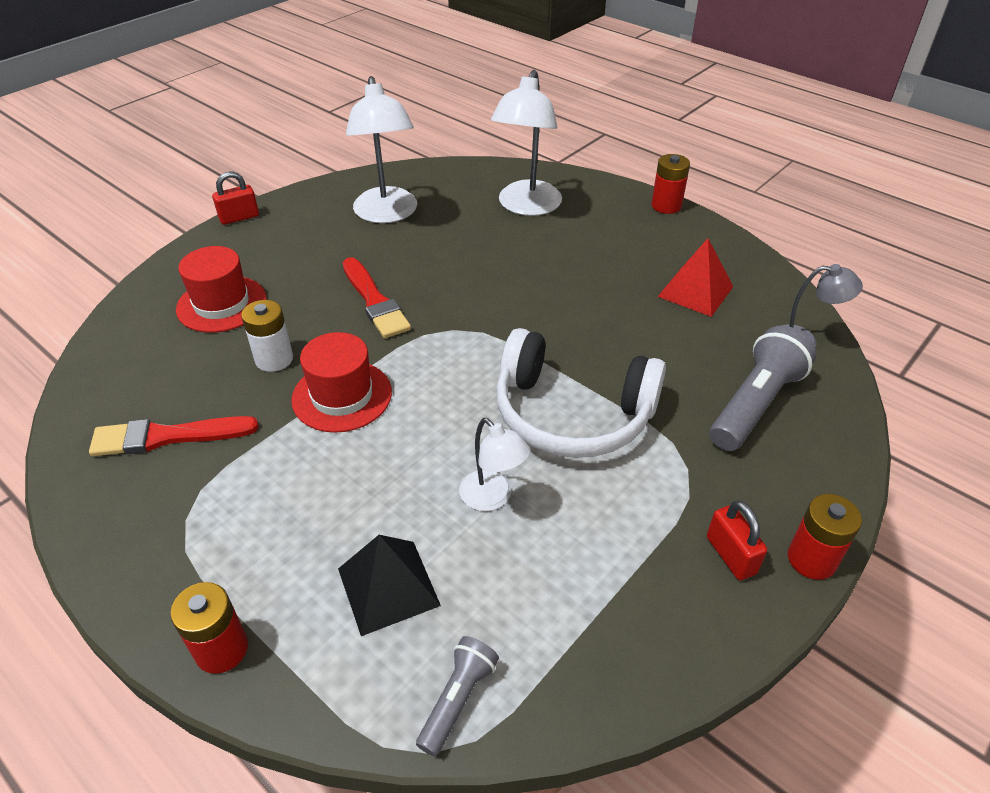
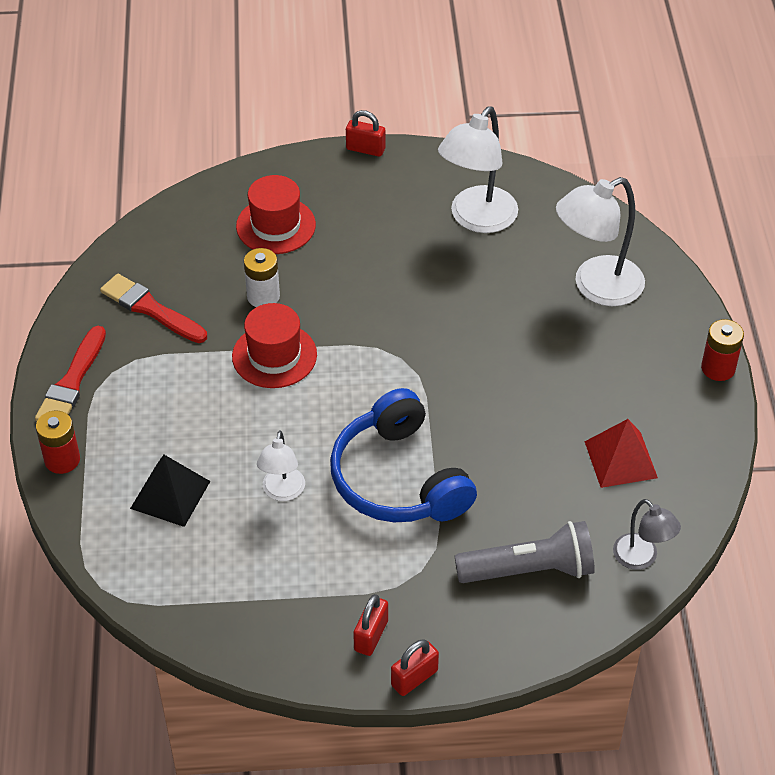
camera: 45 degrees right, 5 degrees up
red brush [343,257,411,338] -> red brush moved to [35,326,106,421]
grey flashlight [416,636,499,756] -> none
white headphones [496,328,666,458] -> blue headphones [330,388,477,522]
red battery [788,494,862,580] -> red padlock [391,639,439,696]

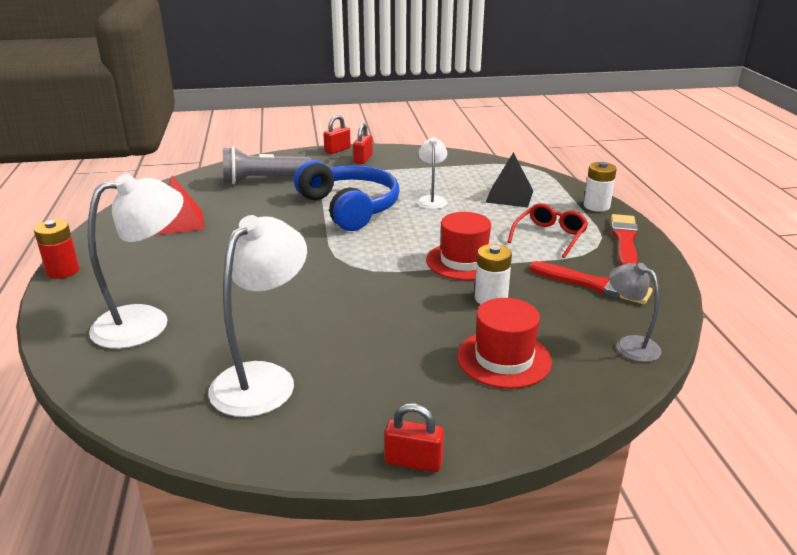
camera: 175 degrees right, 20 degrees down
red battery [36,410,80,474] -> white battery [584,162,617,212]
grey lamp [613,499,681,570] -> grey lamp moved to [609,263,662,362]
none -> red glasses [508,203,588,258]

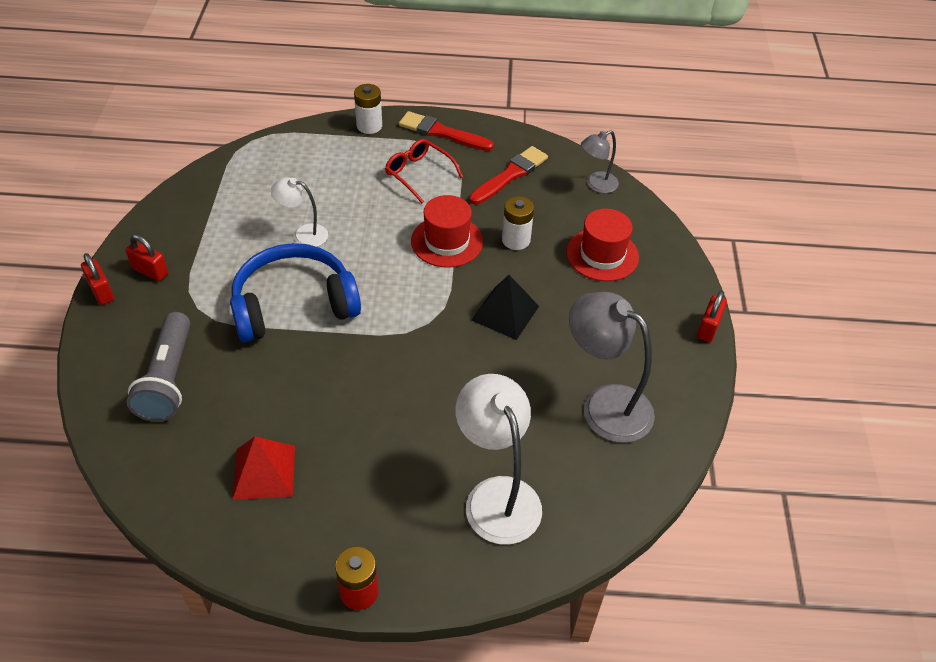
camera: 80 degrees left, 20 degrees up
white lamp [208,215,307,417] -> grey lamp [569,292,655,443]
black pyramid [485,152,533,208] -> black pyramid moved to [471,275,539,340]

